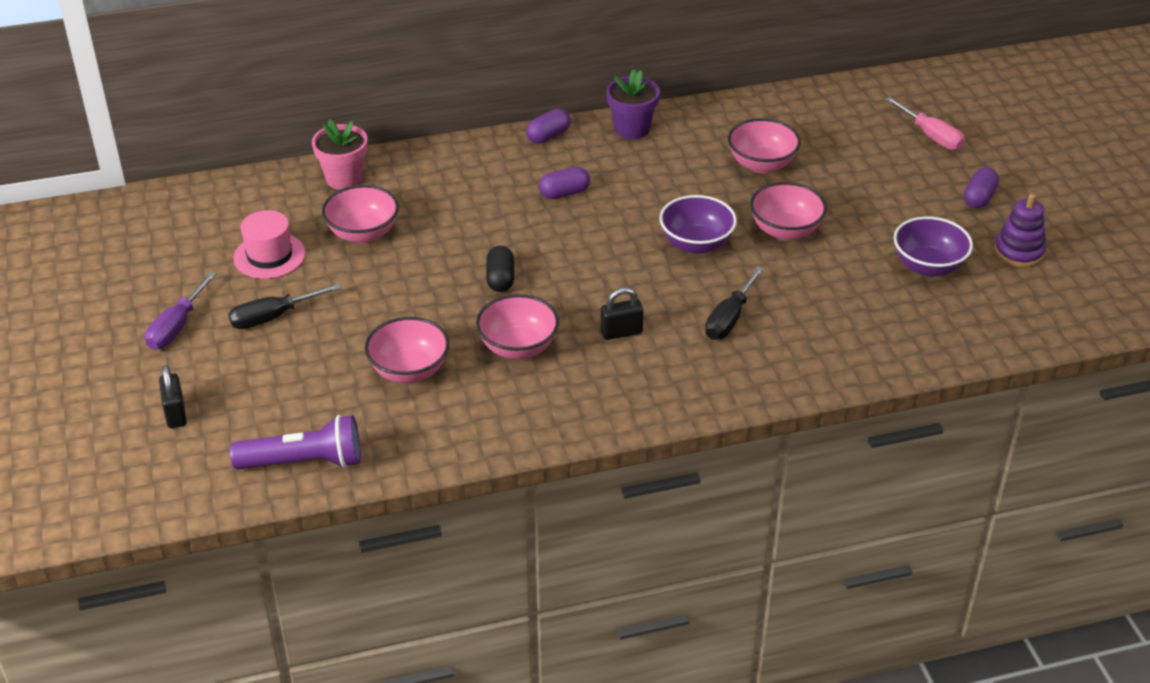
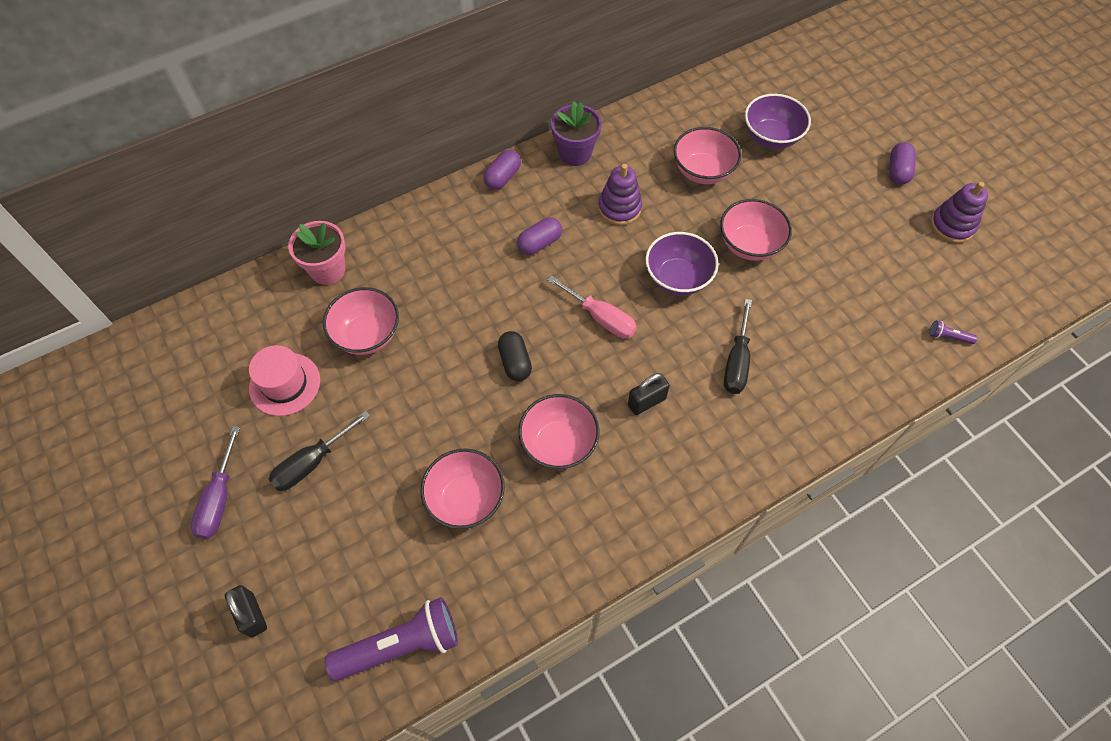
camera: 15 degrees left, 20 degrees up
pink screwdriver [885,97,965,150] -> pink screwdriver moved to [547,275,637,339]
purple bowl [894,216,973,277] -> purple bowl moved to [745,94,811,149]
none -> purple stacking toy [598,164,642,225]
none -> purple flashlight [930,320,977,344]

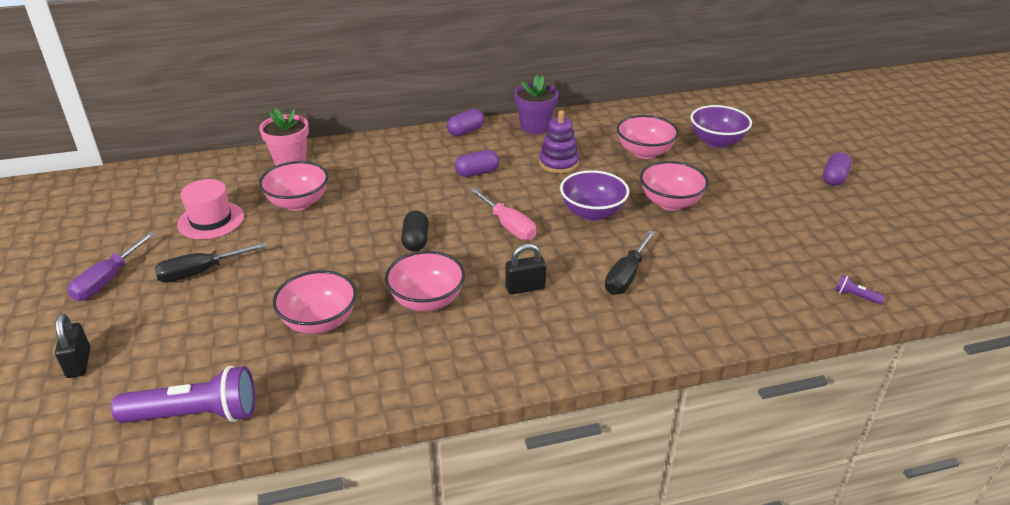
camera: 15 degrees right, 25 degrees down
purple stacking toy [931,182,988,243] -> none

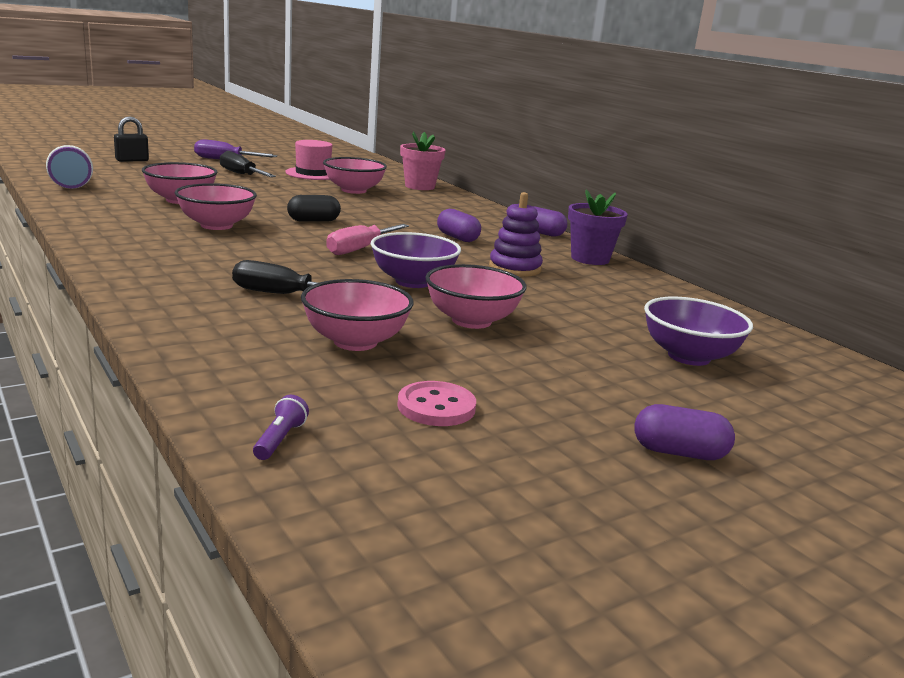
camera: 70 degrees right, 15 degrees down
black padlock [505,244,546,295] -> none
pink bowl [617,115,679,159] -> pink bowl moved to [301,279,413,351]
none -> pink button [397,381,476,426]

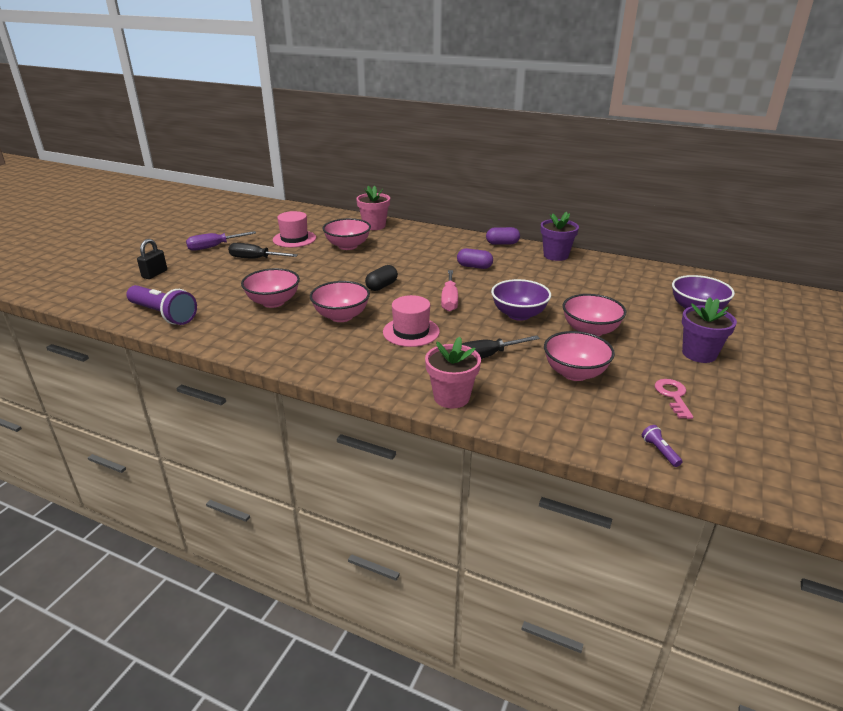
camera: 30 degrees left, 10 degrees up
pink button [397,381,476,426] -> pink key [655,379,693,419]
purple stacking toy [489,192,543,277] -> none
purple capsule [634,404,735,460] -> none
none -> pink hat [383,295,440,347]
none -> pink flower pot [425,337,481,408]
none -> purple flower pot [682,297,737,363]

